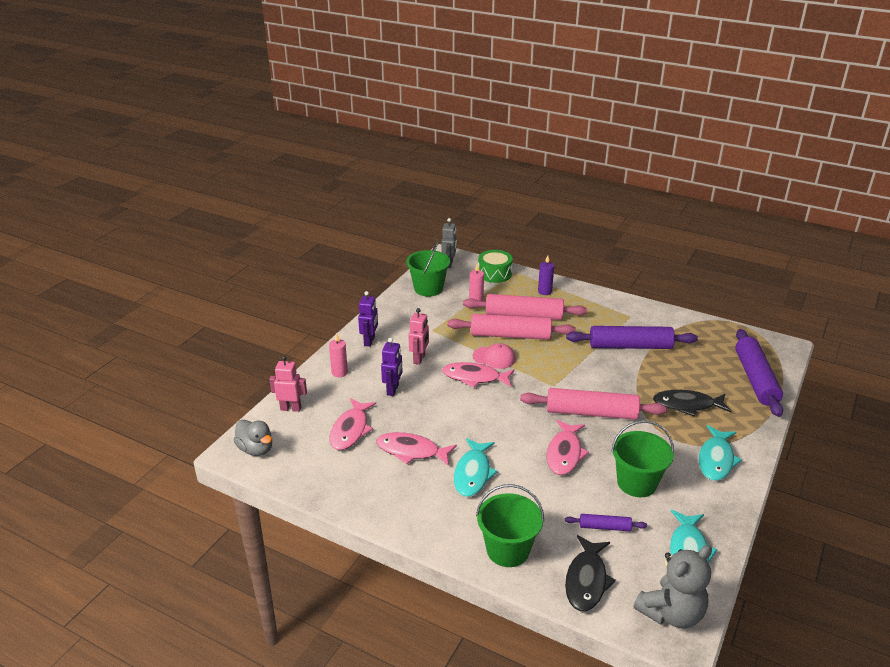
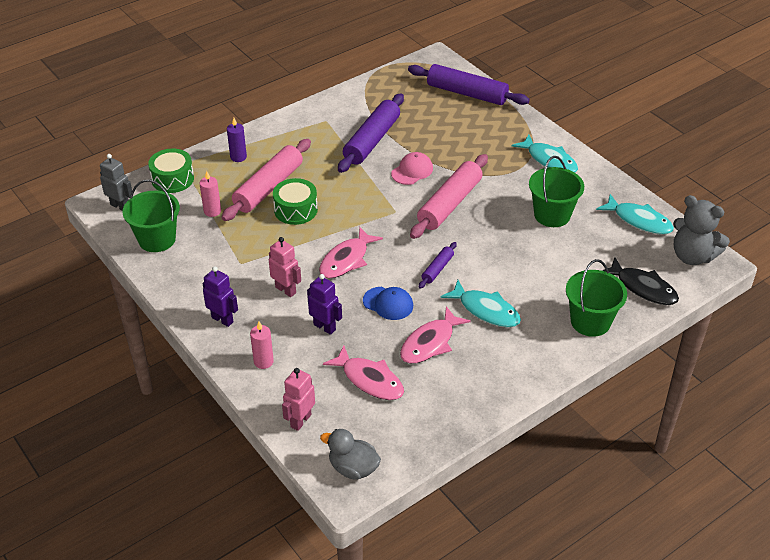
camera: 65 degrees left, 10 degrees up
grey duck [234,420,272,456] -> grey duck turned 135 degrees counterclockwise [320,429,381,480]
pink rolling pin [447,314,576,340] -> green drum [273,178,318,225]
pink cap [473,343,516,369] -> pink cap moved to [391,152,433,185]
pink fish [546,420,589,475] -> none
purple rolling pin [565,514,647,531] -> purple rolling pin moved to [419,242,457,289]
grey teddy bear [634,545,712,628] -> grey teddy bear turned 135 degrees clockwise [673,195,730,265]
black fish [653,390,731,417] -> none
none -> blue cap [363,287,413,320]

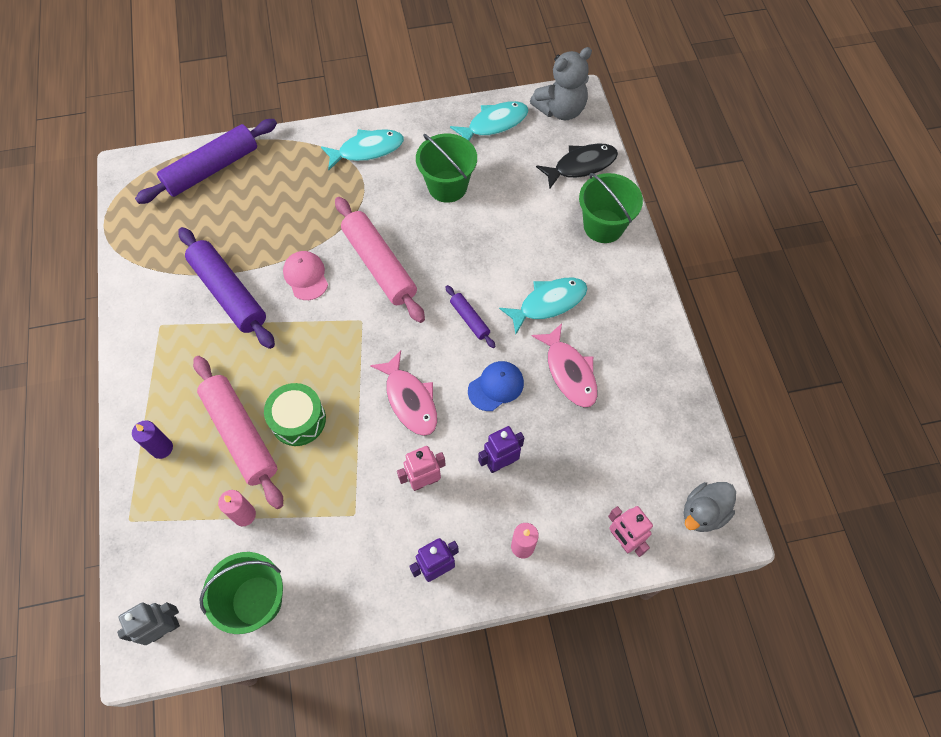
camera: 65 degrees left, 20 degrees up
green drum [148,148,194,193] -> none
pink fish [323,345,404,400] -> none

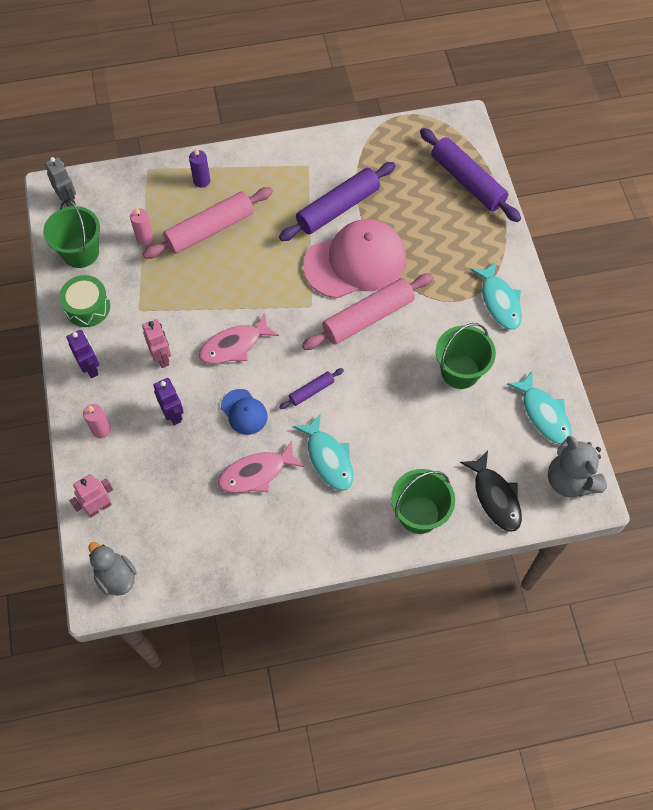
camera: 90 degrees right, 0 degrees up
green drum [264,383,326,446] -> green drum moved to [59,275,110,327]
pink cap [283,251,328,300] -> pink cap [303,219,406,299], size x2.15

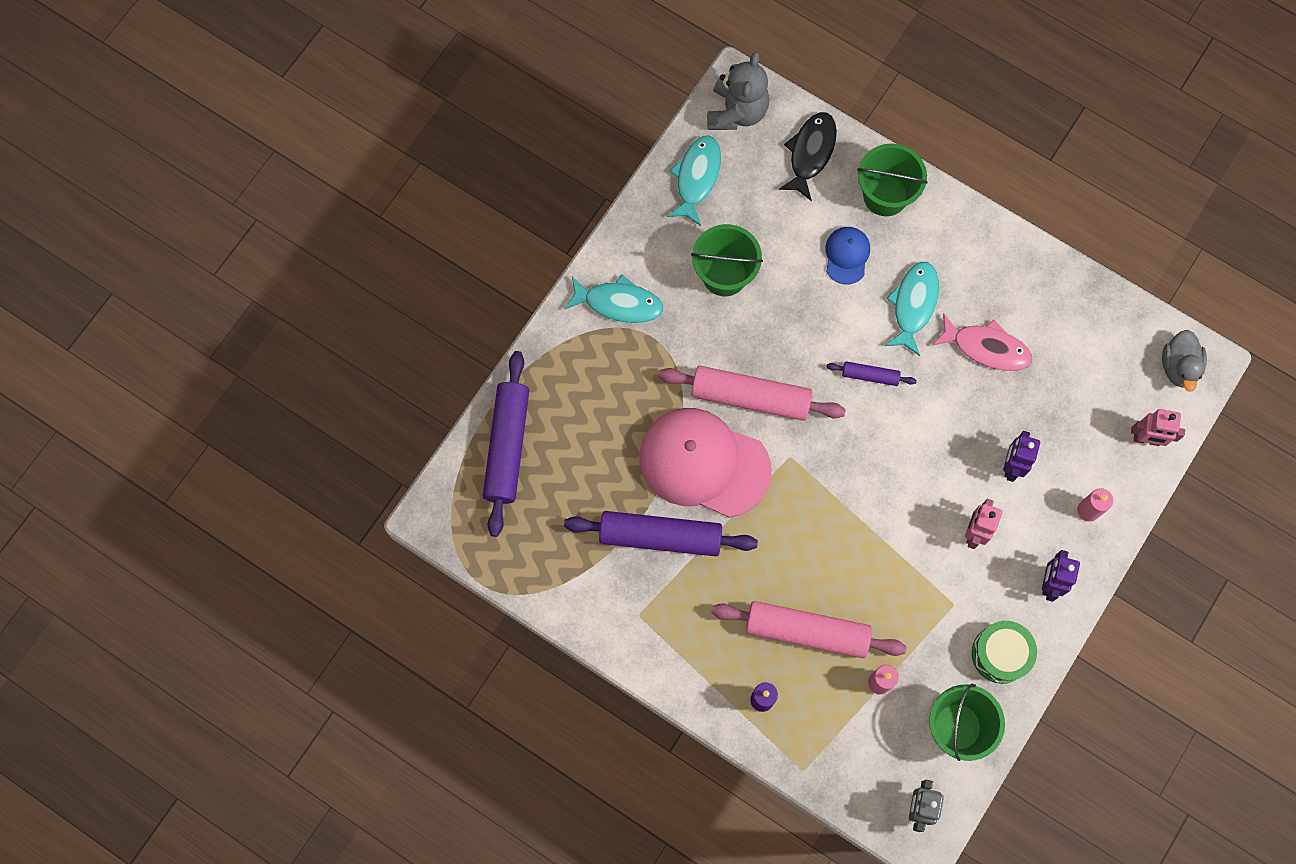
camera: 135 degrees left, 10 degrees up
pink fish [199,313,279,364] -> none
blue cap [221,389,267,435] -> blue cap moved to [825,227,870,284]
turquoise fish [470,261,522,330] -> turquoise fish turned 75 degrees clockwise [564,274,664,323]

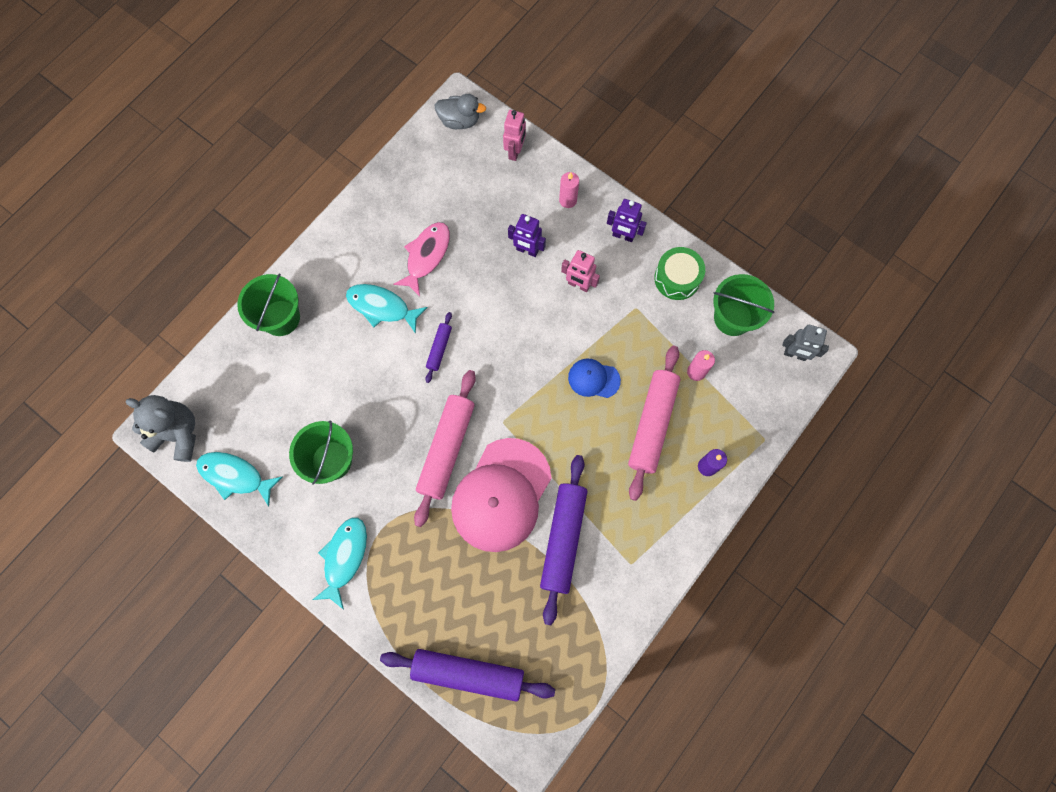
camera: 85 degrees left, 0 degrees up
black fish [778,112,837,201] -> none
blue cap [825,227,870,284] -> blue cap moved to [568,358,621,398]

